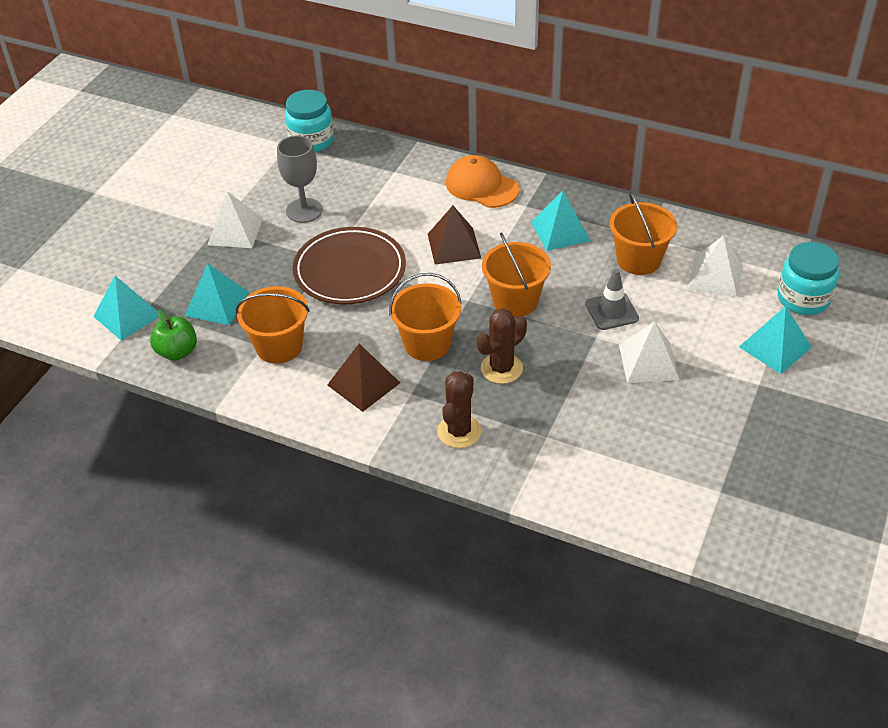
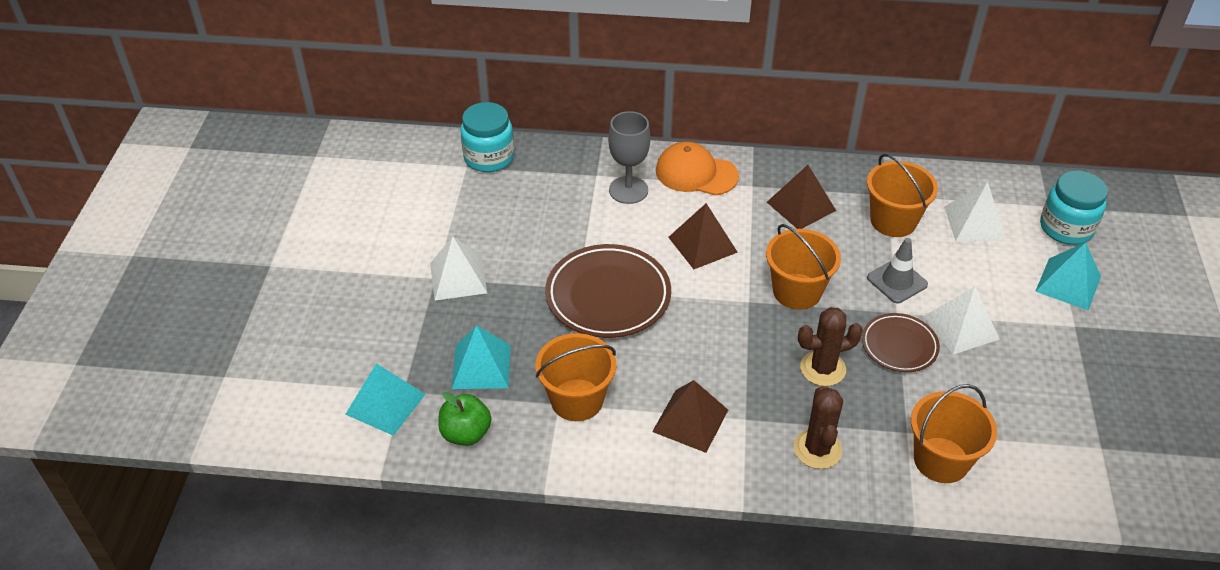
camera: 20 degrees left, 0 degrees up
grey goblet [277,136,323,223] -> grey goblet moved to [608,111,651,204]
orange bucket [389,273,462,361] -> orange bucket moved to [911,384,997,483]
brown cactus [477,308,527,384] -> brown cactus turned 45 degrees clockwise [798,307,863,386]
turquoise pyramid [531,191,591,251] -> brown pyramid [767,165,836,229]
none -> brown plate [862,313,940,372]

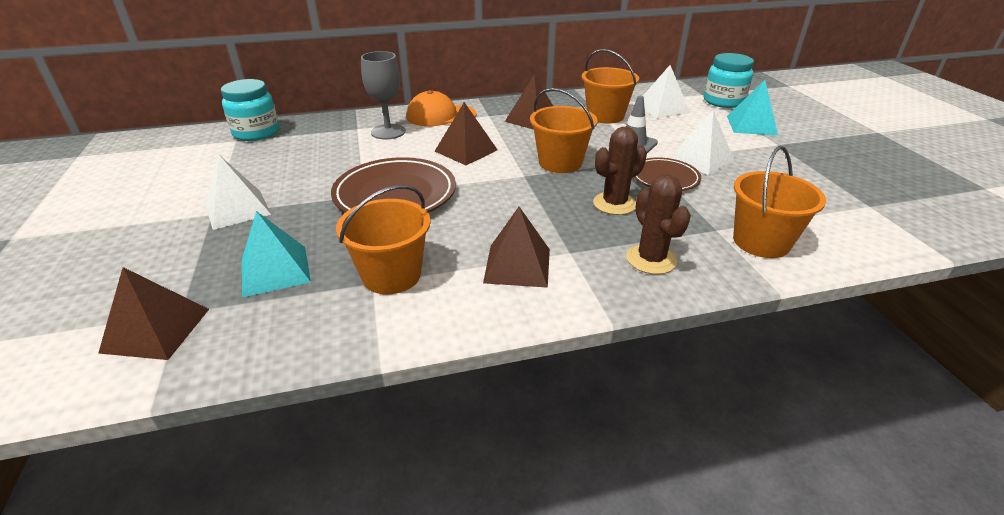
camera: 20 degrees left, 10 degrees down
turquoise pyramid [345,363,425,436] -> brown pyramid [98,267,209,360]
green apple [438,392,491,446] -> none

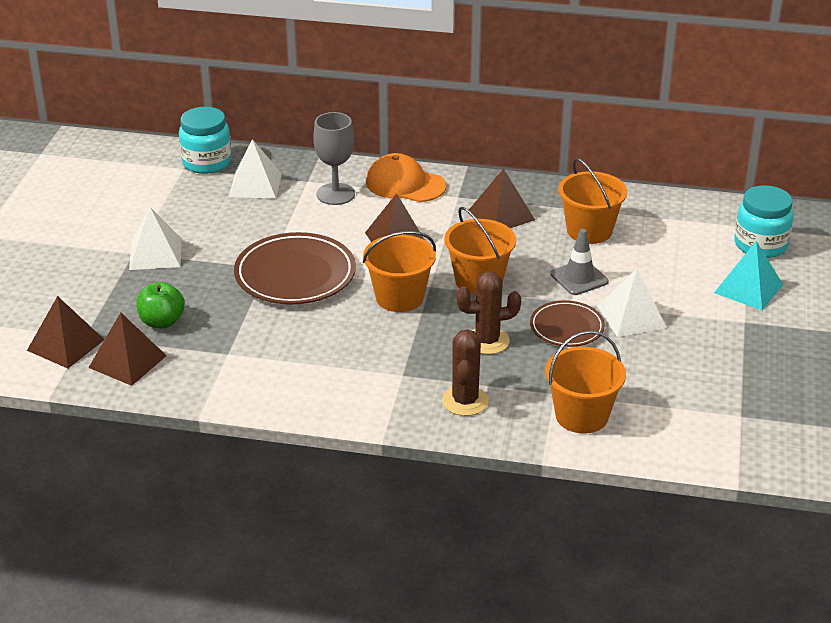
camera: 25 degrees right, 0 degrees up
turquoise pyramid [242,211,311,298] -> green apple [136,282,185,328]
orange bucket [336,185,430,294] -> orange bucket moved to [363,231,436,312]
brown pyramid [483,207,550,288] -> brown pyramid moved to [88,313,167,386]
white pyramid [643,65,690,119] -> white pyramid moved to [229,139,282,199]

